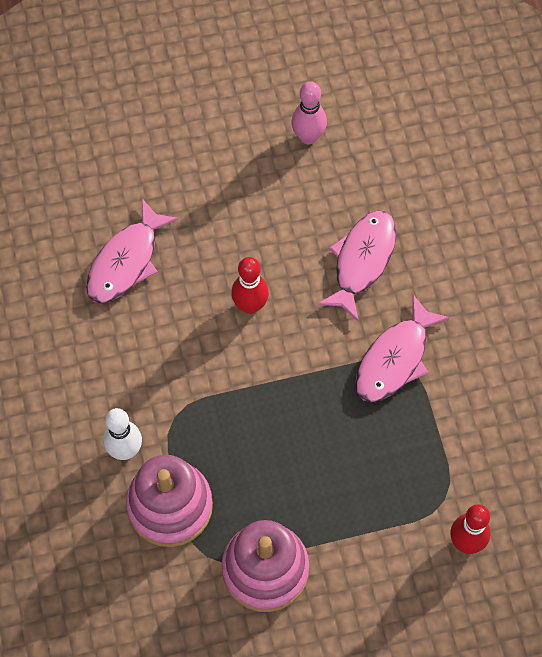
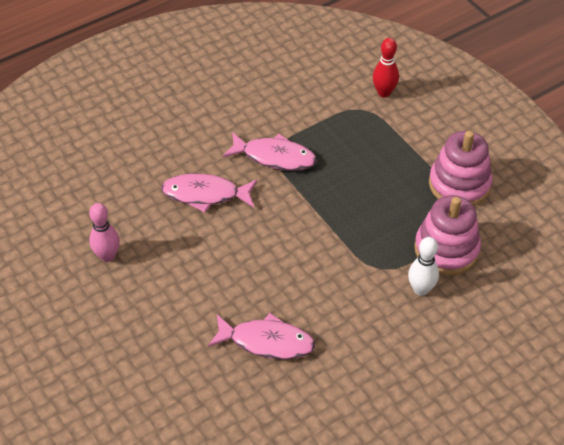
camera: 110 degrees left, 15 degrees down
red bowling pin [231,257,269,314] -> none

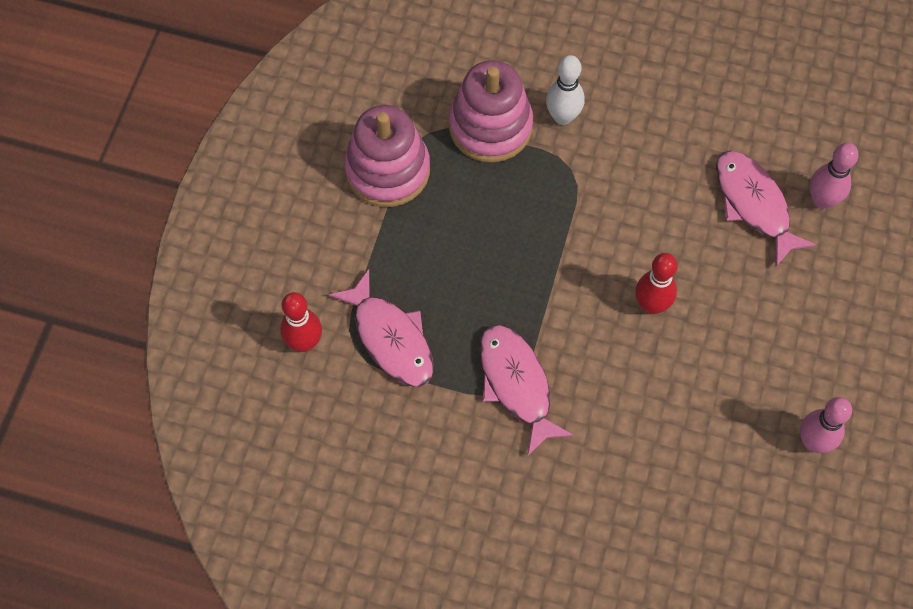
camera: 130 degrees left, 15 degrees up
pink fish [161,174,257,213] -> pink fish moved to [329,269,434,387]
none -> red bowling pin [635,253,677,314]
none -> pink bowling pin [810,143,859,209]

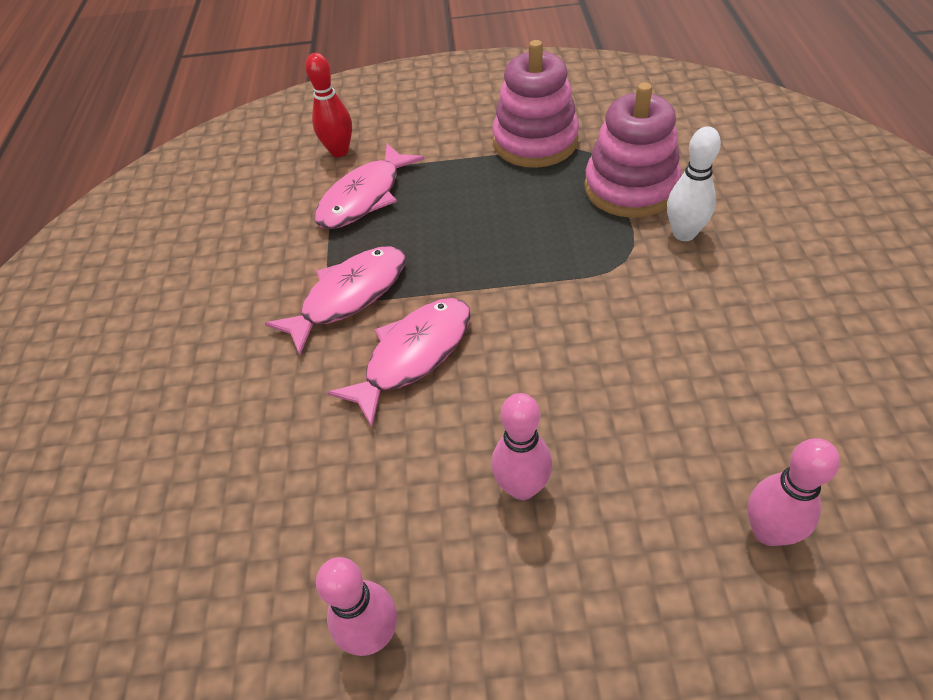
camera: 75 degrees right, 15 degrees down
red bowling pin [635,253,677,314] -> none
pink fish [716,151,816,266] -> pink fish moved to [327,298,471,427]
none -> pink bowling pin [492,393,552,500]

